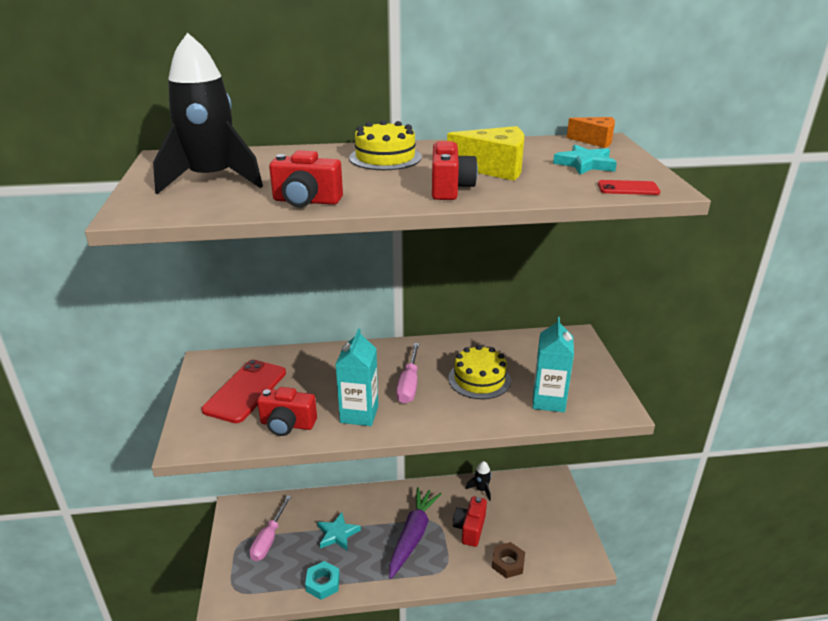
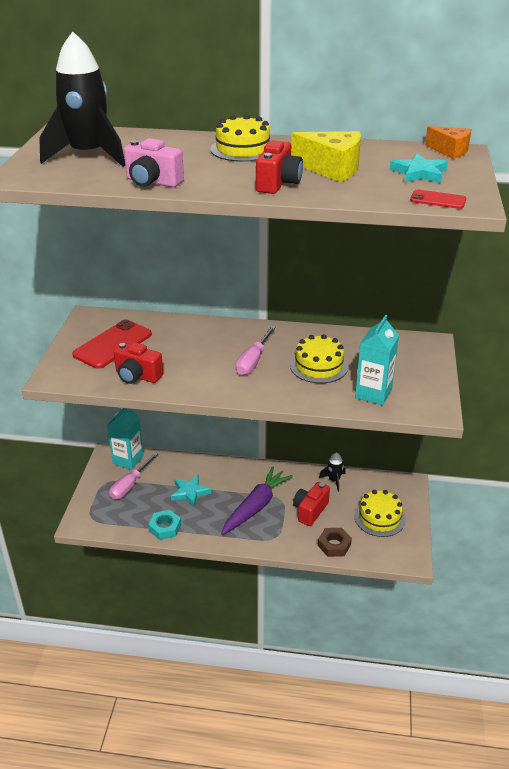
camera: 15 degrees right, 5 degrees up
red camera [269,150,343,207] -> pink camera [124,138,184,187]
turquoise carton [335,328,378,426] -> turquoise carton moved to [107,408,144,470]
none -> yellow cake [354,490,406,537]

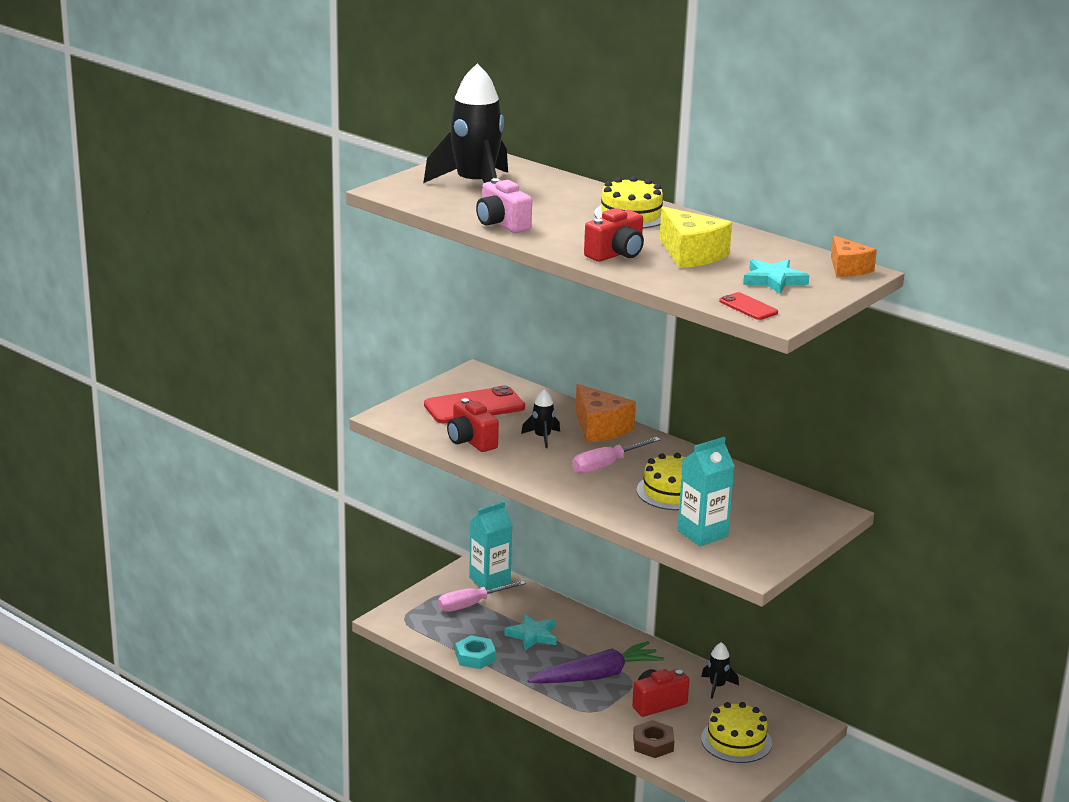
camera: 30 degrees right, 10 degrees down
none -> black rocket [521,389,560,448]
none -> orange cheese [575,384,636,442]

